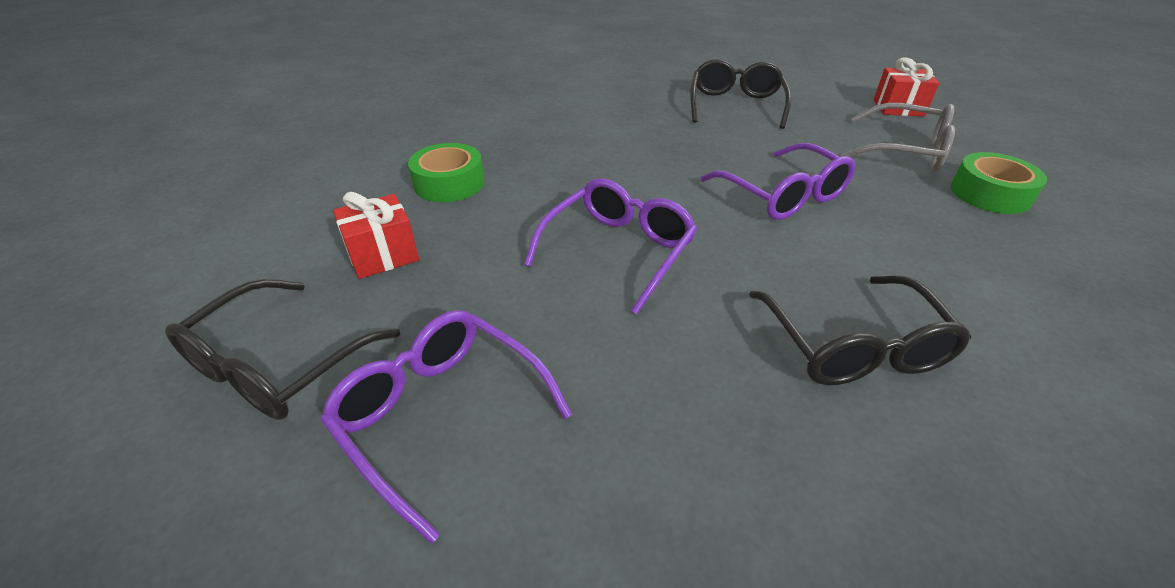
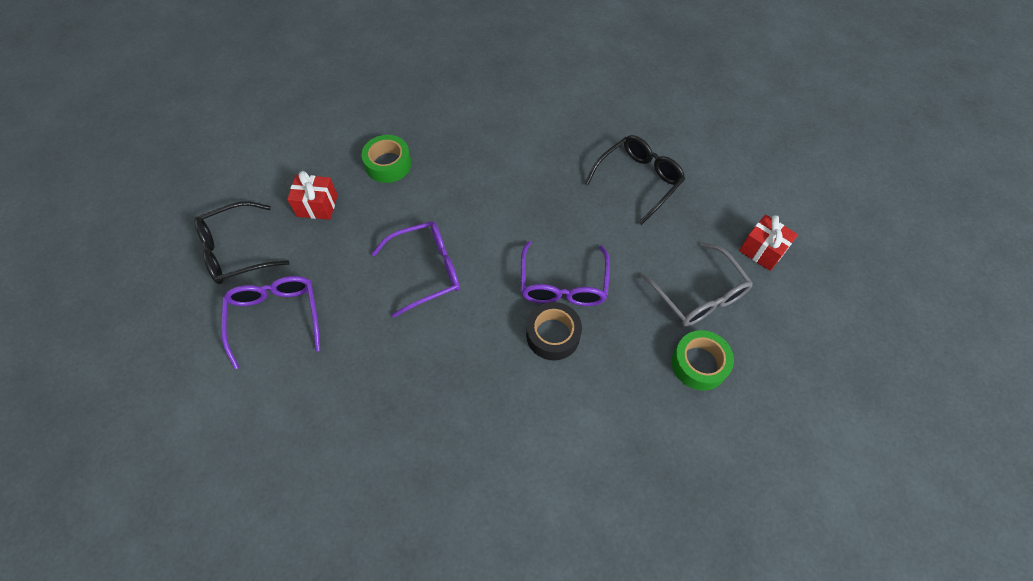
camera: 35 degrees right, 20 degrees up
black glasses [749,276,971,385] -> none
none -> black tape [526,302,582,361]

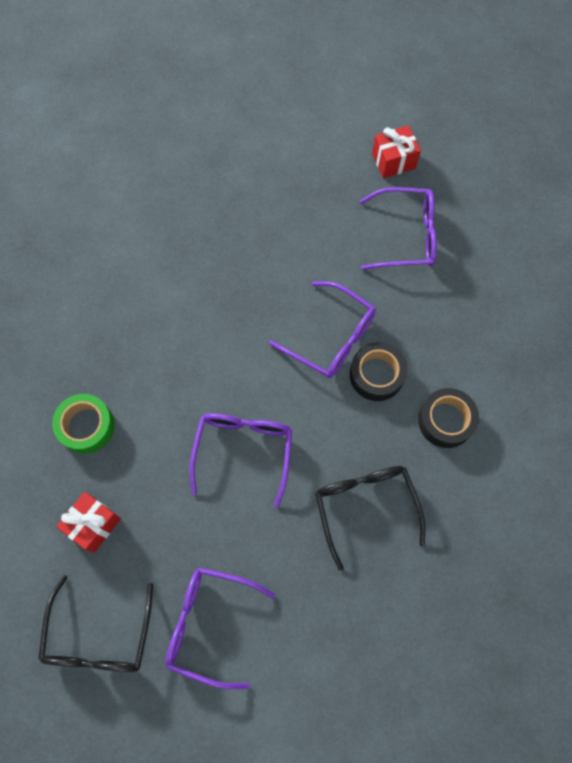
camera: 60 degrees left, 10 degrees up
black glasses [585,135,685,225] -> black glasses moved to [315,466,425,571]
grey glasses [641,243,753,326] -> purple glasses [360,187,437,270]
green tape [672,330,734,391] -> none
none -> black tape [418,388,479,448]

